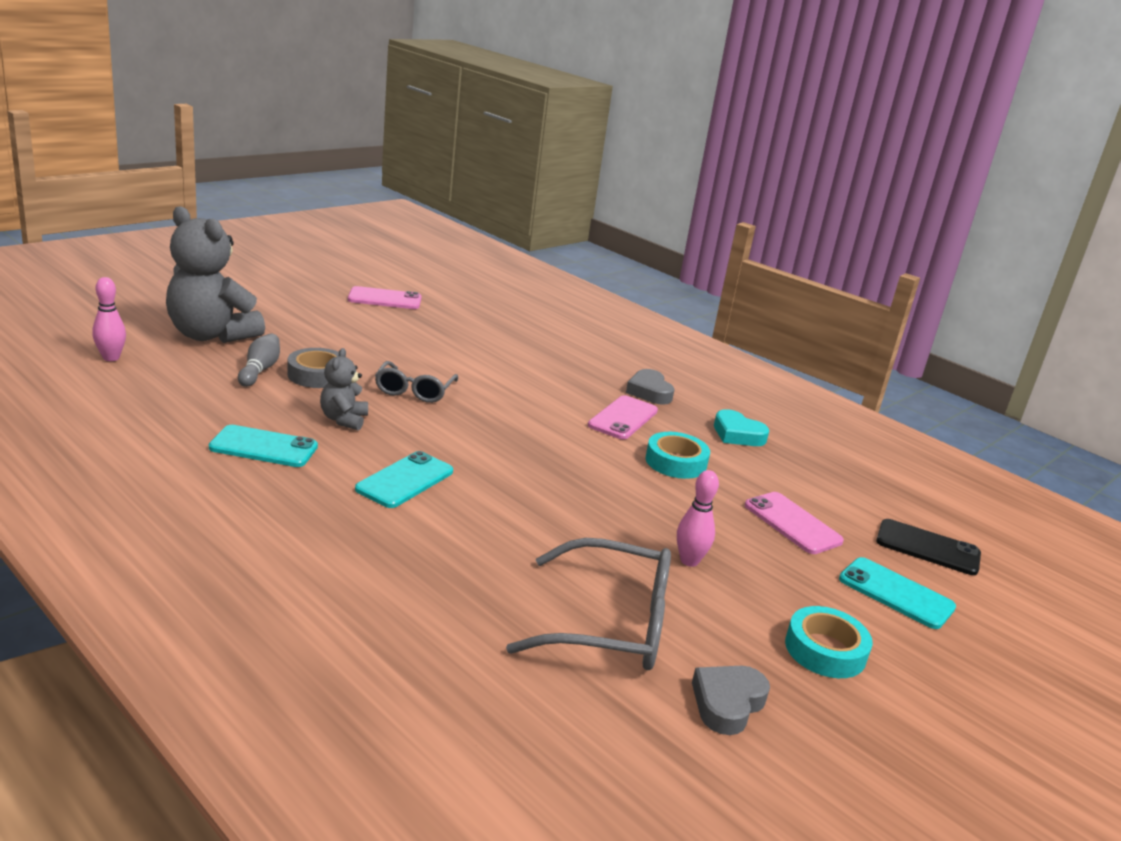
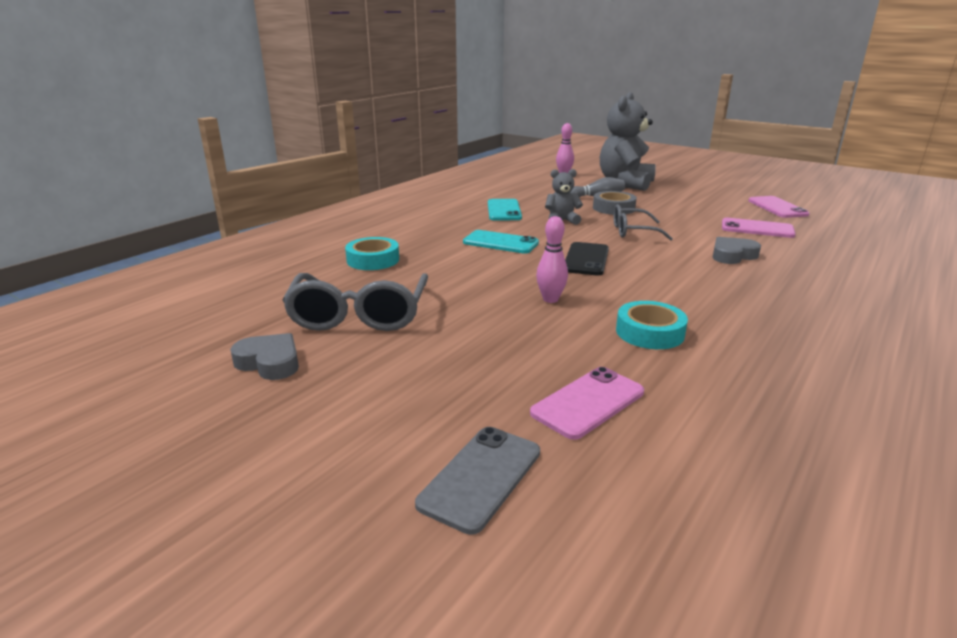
camera: 85 degrees right, 0 degrees up
pink phone [588,395,658,439] -> pink phone moved to [722,218,796,238]
grey heart [626,369,675,405] -> grey heart moved to [713,237,761,264]
pink bowling pin [677,470,719,567] -> pink bowling pin moved to [536,216,568,303]
turquoise heart [714,409,769,446] -> none
turquoise tape [785,606,873,678] -> turquoise tape moved to [345,237,399,270]
turquoise phone [839,557,956,629] -> grey phone [415,427,540,535]
black phone [876,519,981,575] -> black phone moved to [565,242,609,275]

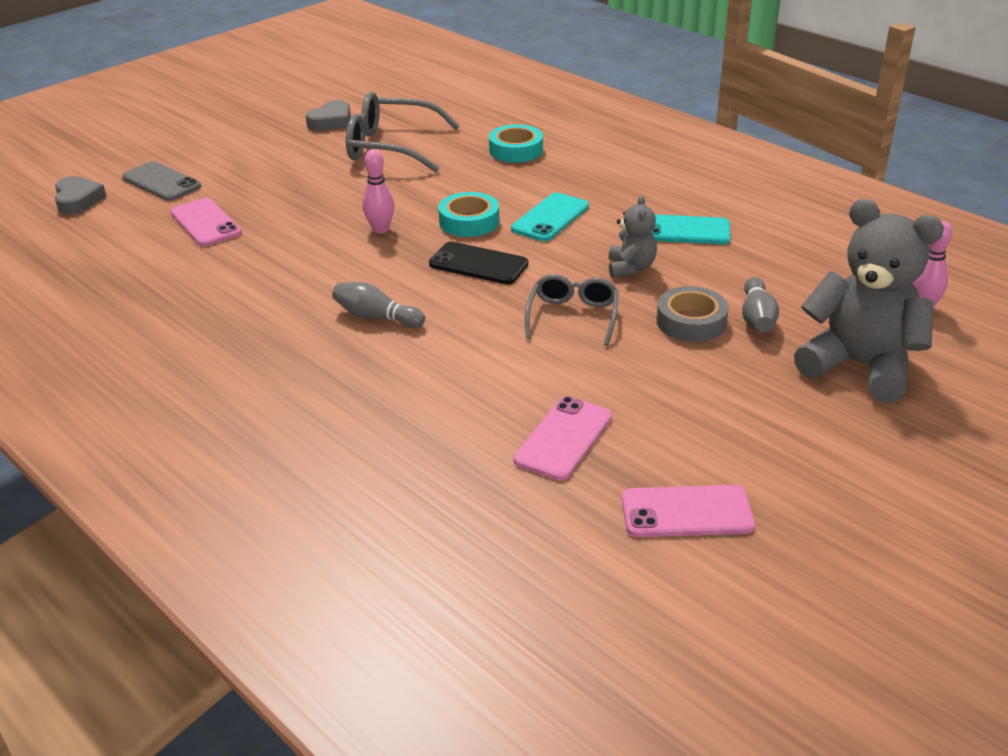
camera: 100 degrees right, 10 degrees up
turquoise tape [616,301,688,349] -> turquoise tape moved to [439,192,499,237]
grey heart [713,237,761,264] -> grey heart moved to [55,176,106,215]
none -> grey bowling pin [332,282,425,328]

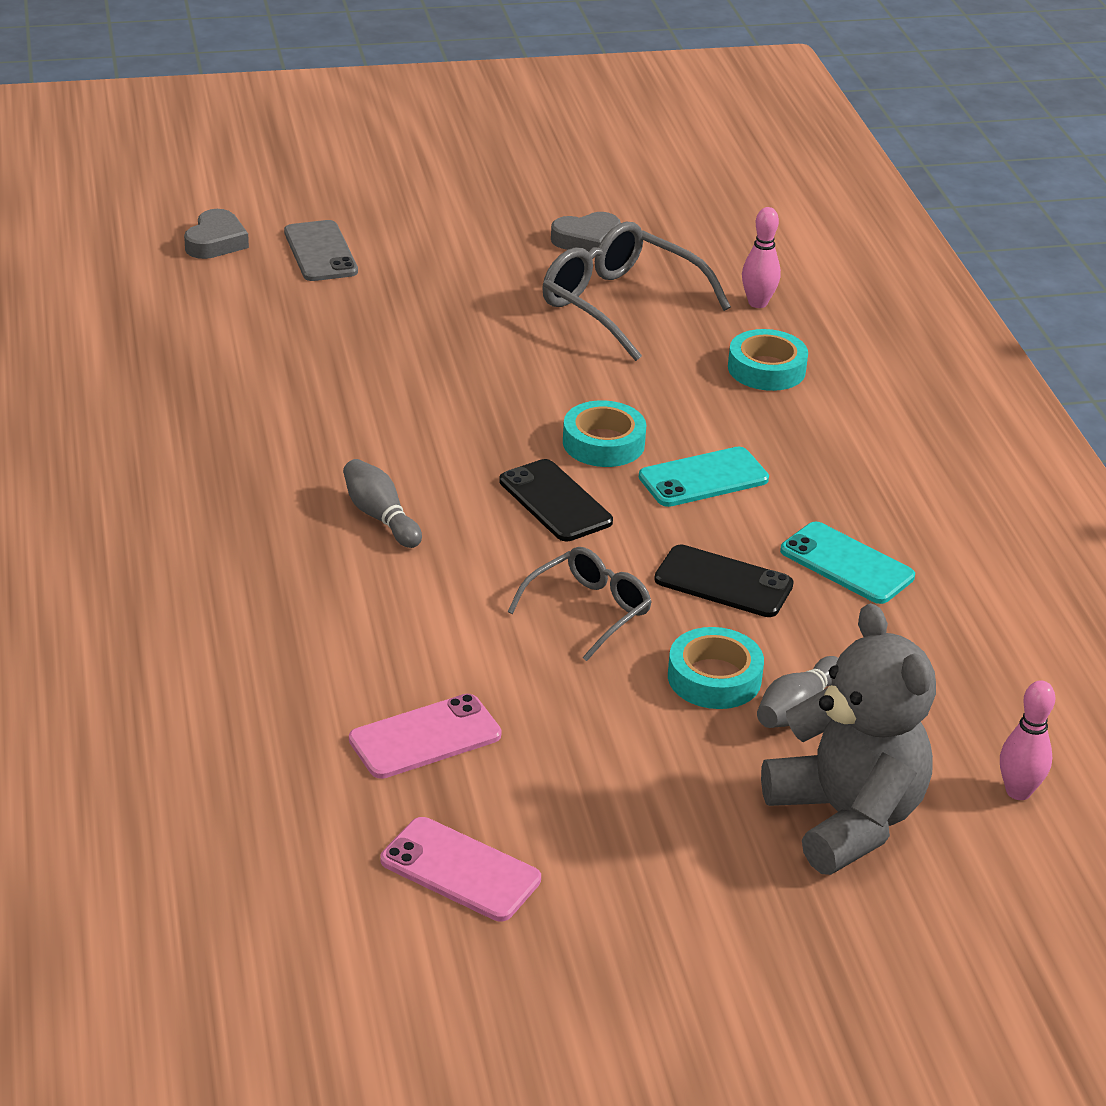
camera: 30 degrees right, 0 degrees up
pink phone [171,198,242,246] -> none
pink bowling pin [363,149,394,234] -> pink bowling pin moved to [742,207,781,308]
grey teddy bear [609,195,657,277] -> black phone [654,544,794,617]
grey tape [656,286,729,342] -> turquoise tape [668,627,764,709]

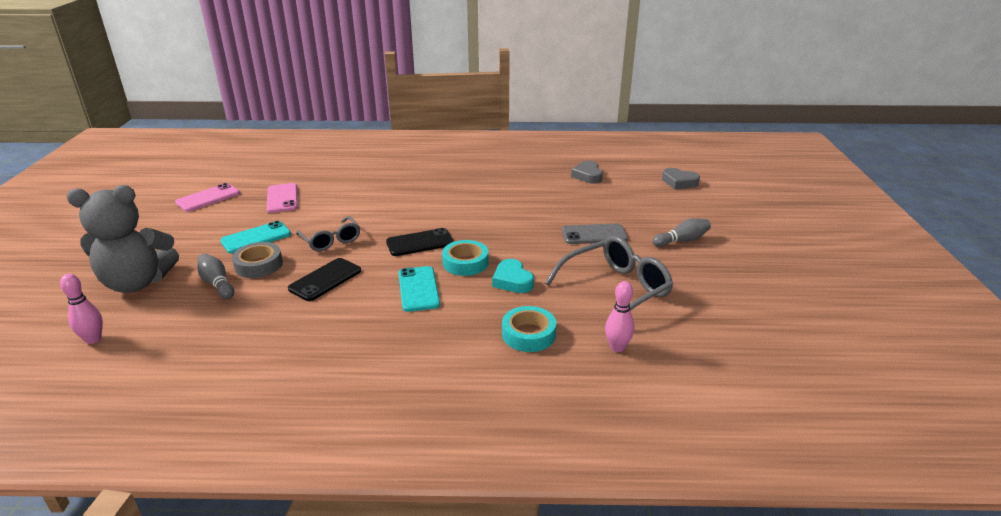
camera: 105 degrees right, 5 degrees down
grey phone [284,220,358,281] -> grey phone moved to [562,223,628,244]
grey bowling pin [343,459,422,548] -> grey bowling pin moved to [653,218,711,247]
grey heart [551,212,621,252] -> grey heart moved to [571,161,603,184]
turquoise tape [668,627,764,709] -> grey tape [232,242,283,278]
turquoise phone [780,522,915,604] -> turquoise phone moved to [220,221,291,254]
none -> turquoise heart [492,259,534,293]

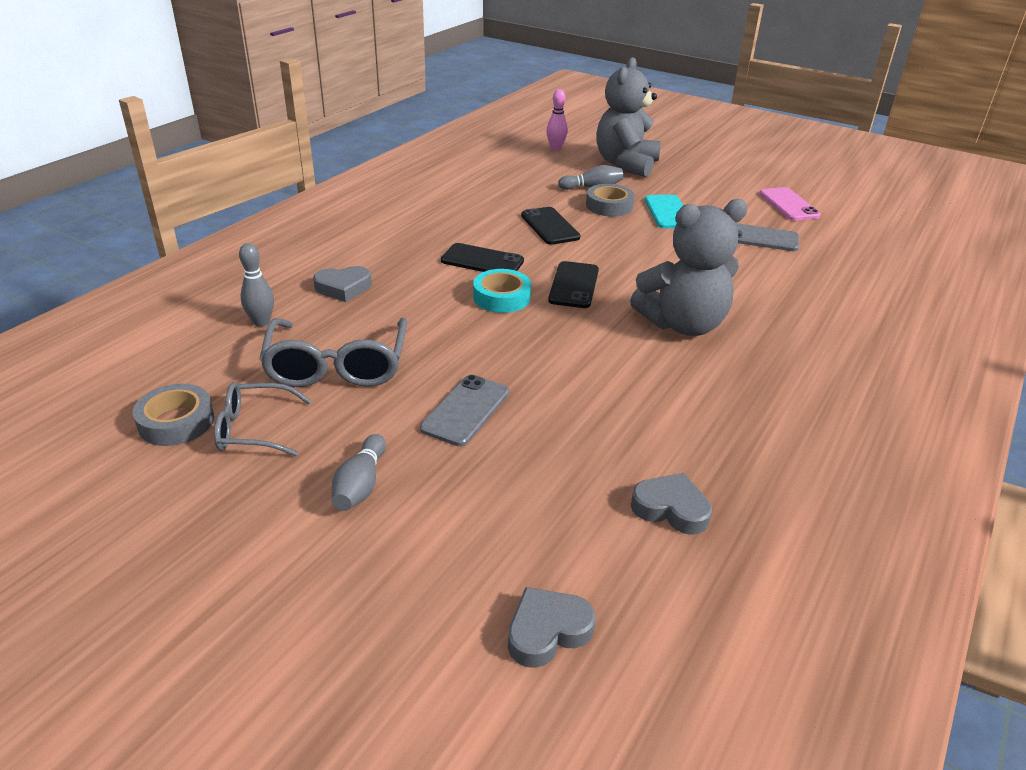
camera: 120 degrees right, 5 degrees up
pink phone [267,183,298,213] -> grey phone [736,223,799,251]
grey glasses [296,216,360,251] -> grey glasses moved to [214,382,311,456]
turquoise phone [399,266,440,312] -> black phone [441,243,524,272]
turquoise heart [492,259,534,293] -> none
turquoise tape [502,306,556,352] -> grey heart [313,266,372,302]
pink bowling pin [605,281,634,352] -> grey bowling pin [239,243,274,327]
none -> grey tape [133,384,214,446]
none -> grey teddy bear [630,199,748,336]

